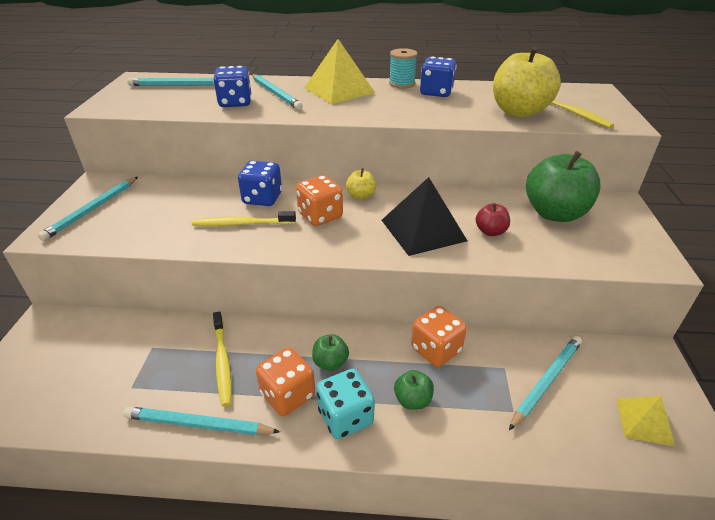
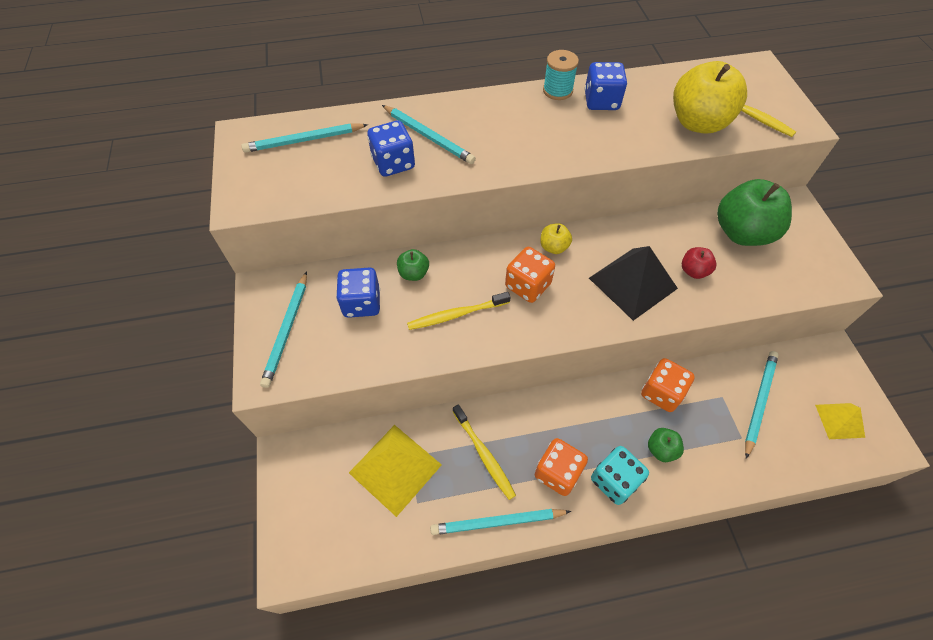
camera: 15 degrees left, 20 degrees up
blue dice [238,161,282,206] -> blue dice moved to [336,267,380,318]
yellow pyramid [304,39,375,104] -> yellow pyramid moved to [349,425,442,517]
green apple [312,334,349,371] -> green apple moved to [397,249,429,281]

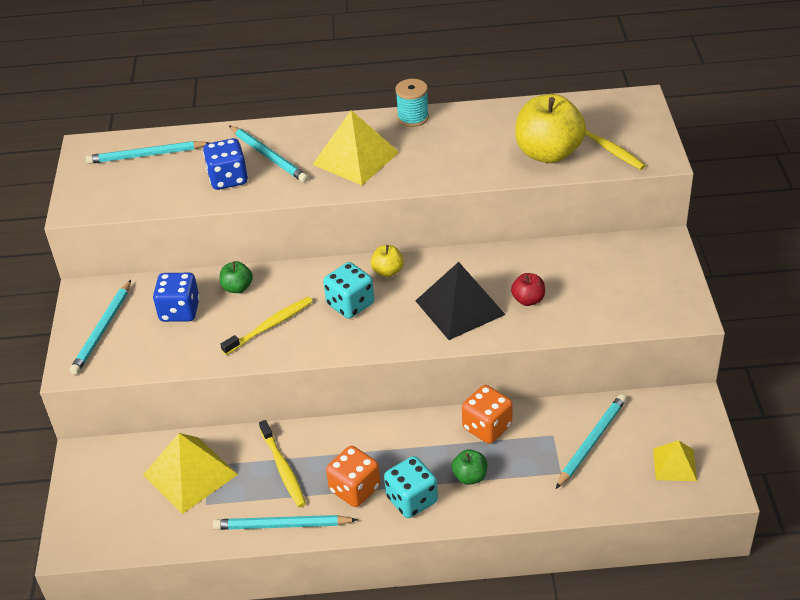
camera: 10 degrees right, 15 degrees down
yellow toothbrush [407,292,511,330] -> yellow toothbrush turned 150 degrees clockwise [220,297,313,355]
orange dice [505,247,555,303] -> turquoise dice [323,262,374,319]
blue dice [585,62,627,110] -> none
green apple [717,179,792,246] -> none
none -> yellow pyramid [312,110,399,185]

